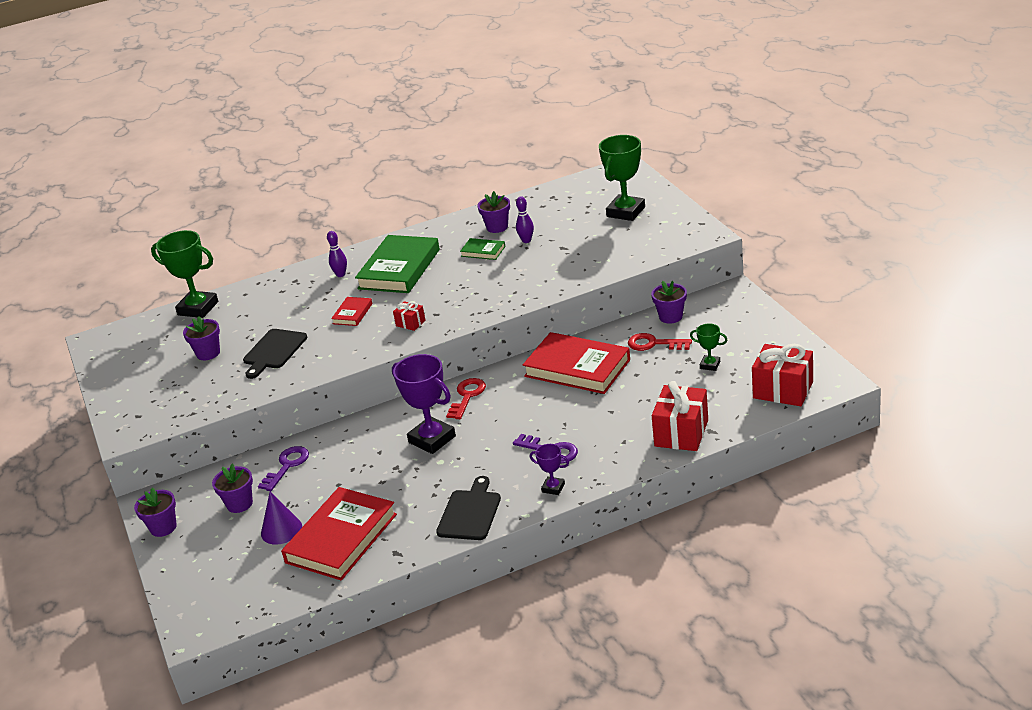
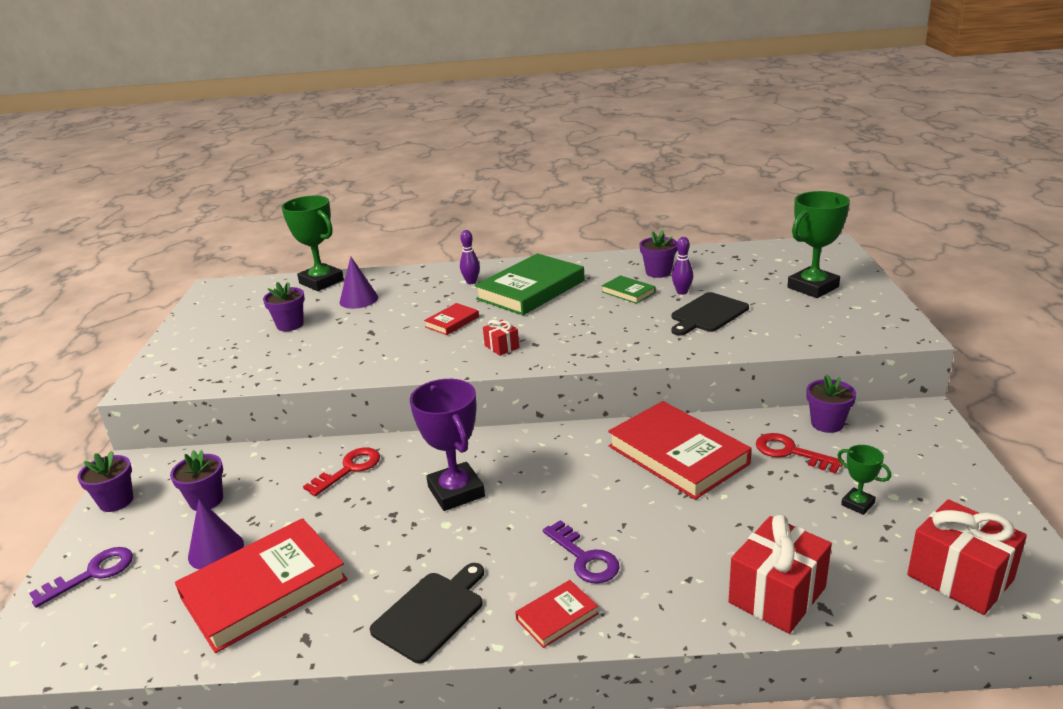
camera: 20 degrees right, 5 degrees down
black cutting board [243,329,307,379] -> black cutting board moved to [671,292,749,336]
purple key [258,446,309,491] -> purple key moved to [29,547,133,608]
red key [446,378,486,419] -> red key moved to [303,448,380,496]
purple trophy [530,444,569,495] -> red book [515,580,599,648]
none -> purple cone [340,257,378,309]

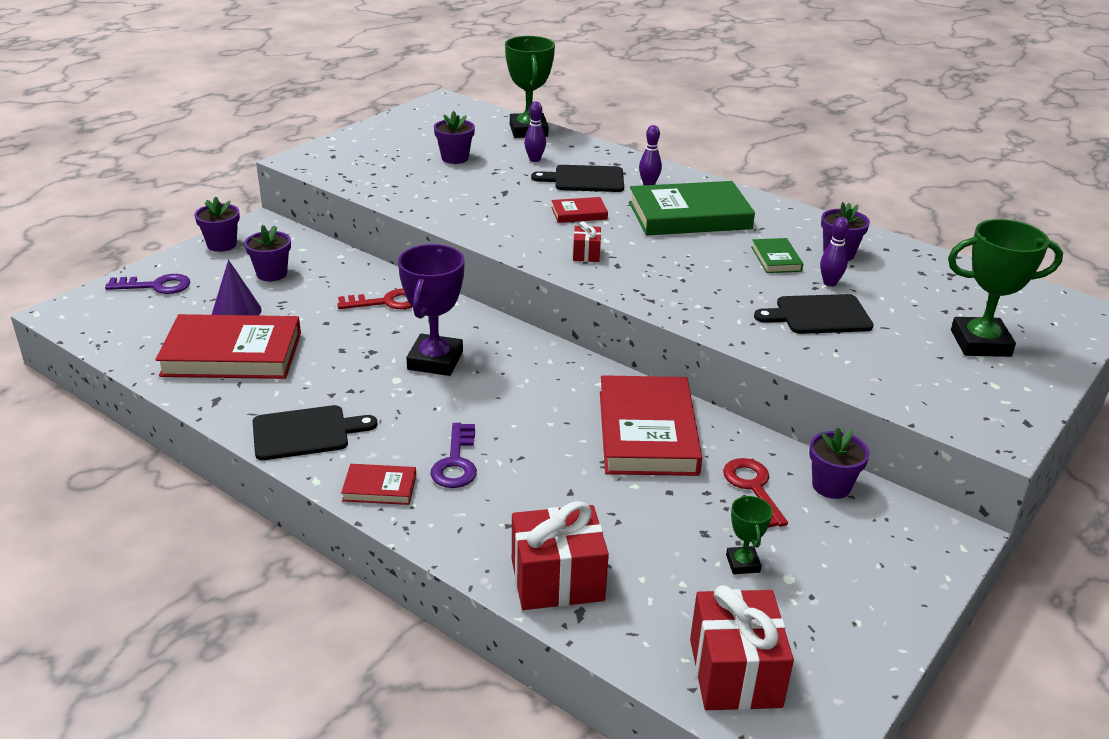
camera: 35 degrees right, 5 degrees up
purple cone [340,257,378,309] -> purple bowling pin [524,101,546,162]
none -> black cutting board [531,165,624,192]

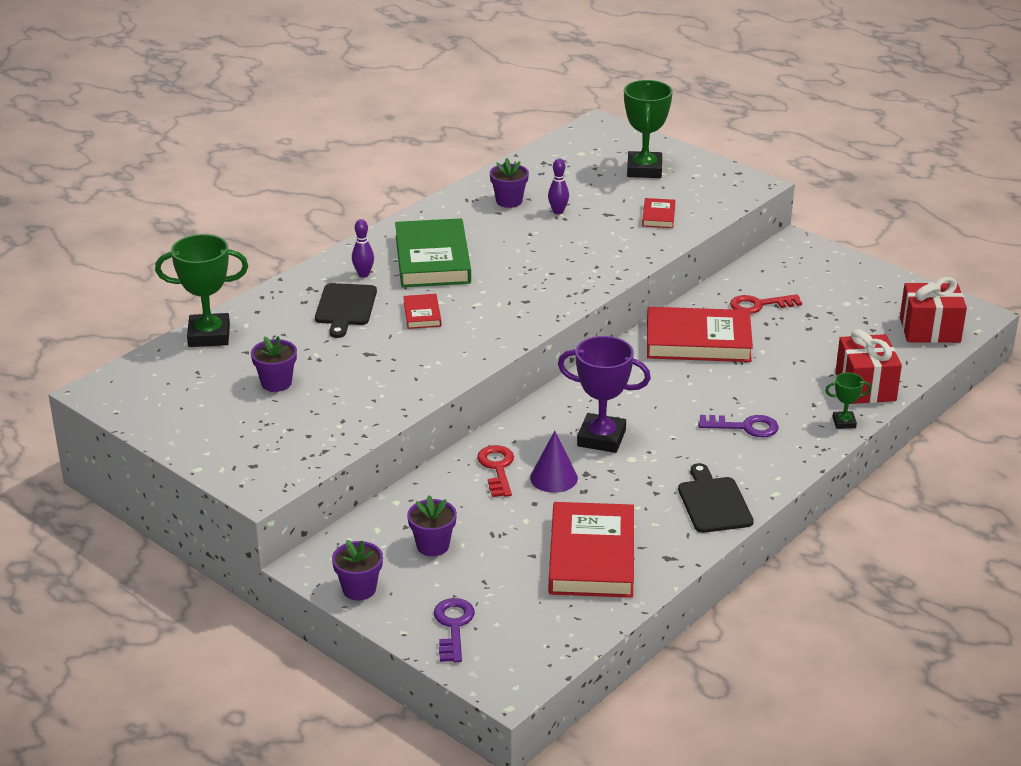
camera: 85 degrees left, 0 degrees up
purple cone [212,260,262,316] -> purple cone moved to [530,431,578,493]
red book [341,464,416,505] -> red book moved to [642,198,676,228]
purple bowling pin [524,101,546,162] -> none
red gift [573,221,601,262] -> none
green trophy [726,495,773,574] -> green trophy moved to [825,373,872,429]
green book [751,238,803,273] -> none
black cutting board [754,294,874,334] -> none
purple flower pot [809,427,870,499] -> none

